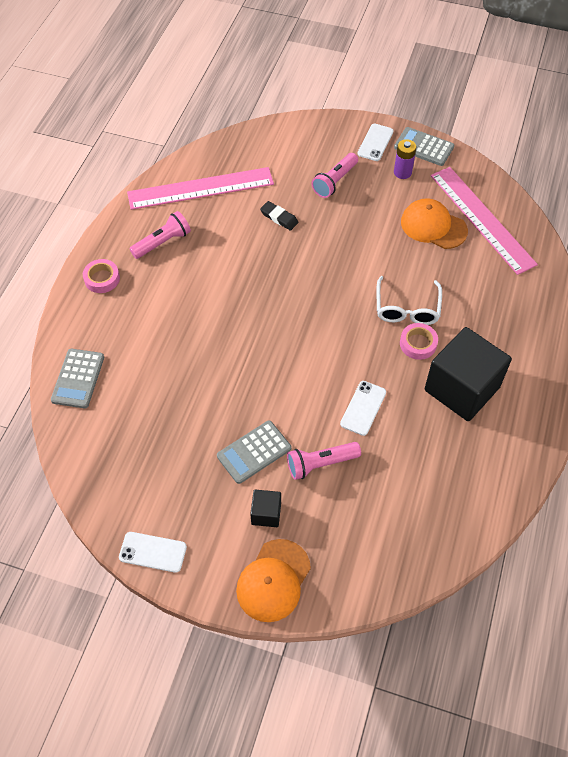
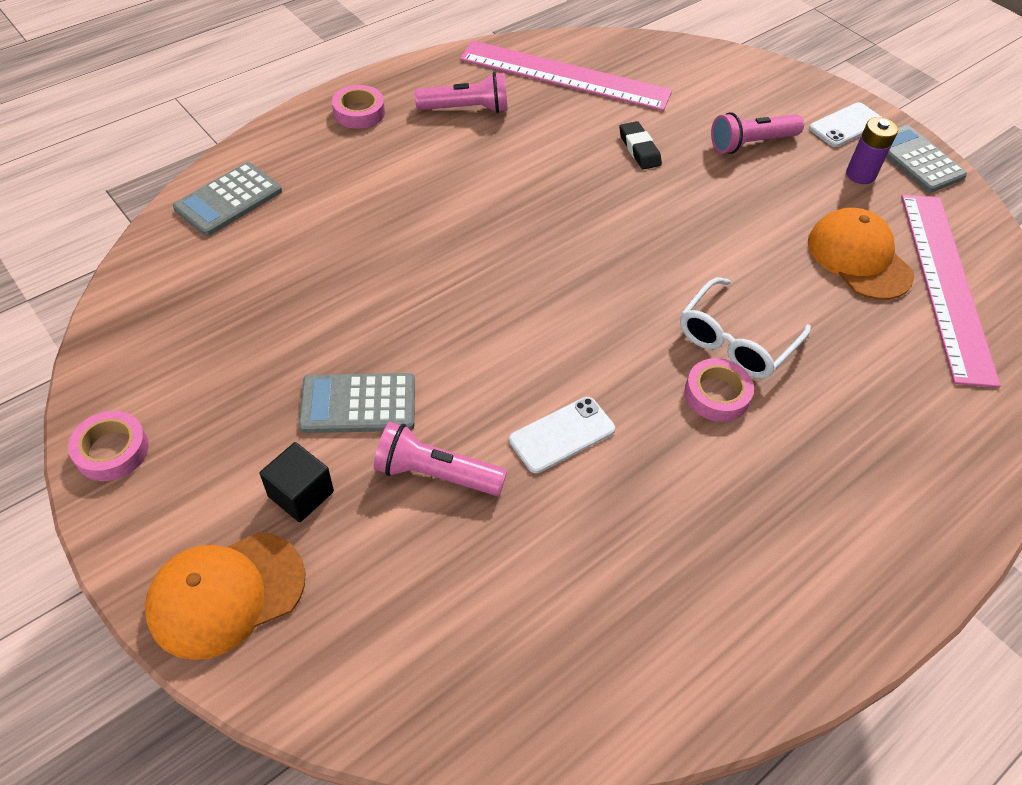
camera: 30 degrees right, 5 degrees down
white phone [119,532,187,573] -> pink tape [68,411,149,481]
black cube [425,327,512,421] -> none

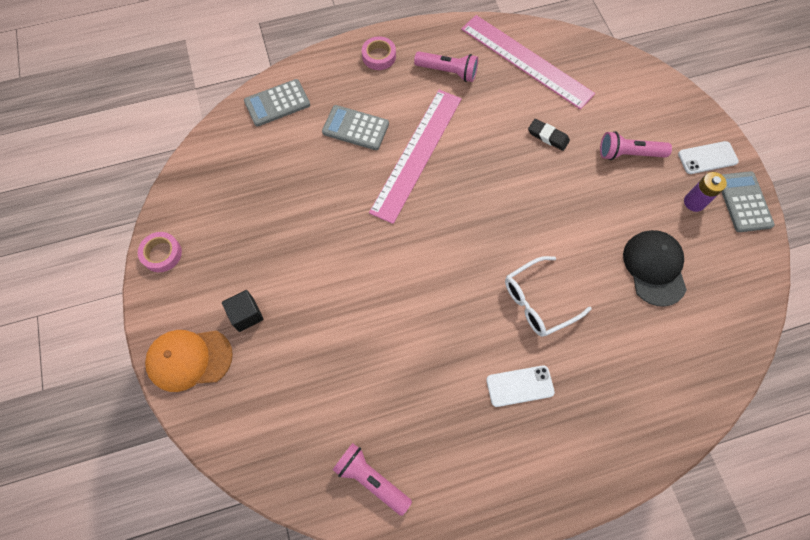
camera: 25 degrees right, 15 degrees up
grey calculator [298,373,415,433] -> grey calculator moved to [322,105,389,150]
pink flashlight [374,422,507,496] -> pink flashlight moved to [333,443,412,516]
white phone [509,397,615,473] -> white phone moved to [486,365,555,407]
black eraser [619,121,662,169] -> black eraser turned 60 degrees counterclockwise [528,119,570,151]
pink tape [684,358,754,422] -> none
orange cap [808,207,914,300] -> black cap [623,230,687,307]
pink ruler [901,195,1001,388] -> pink ruler moved to [369,90,462,224]

